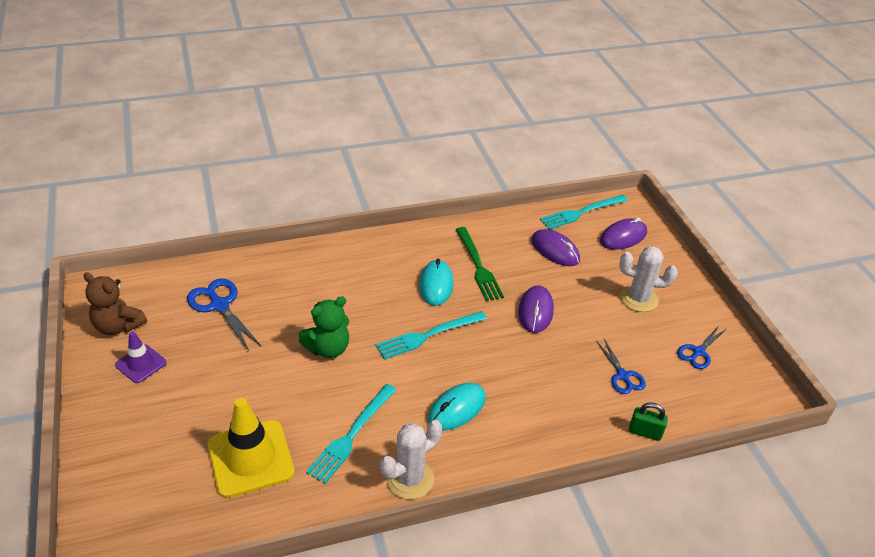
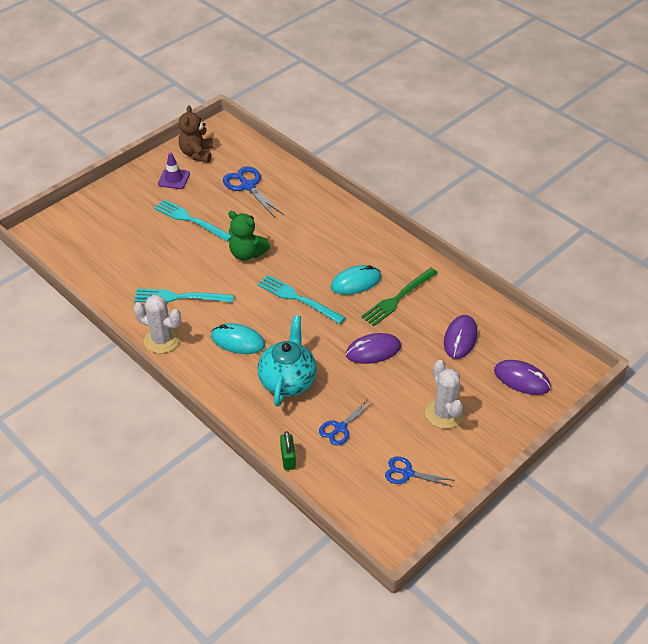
camera: 65 degrees right, 5 degrees up
blue scissors [187,278,262,351] -> blue scissors turned 60 degrees counterclockwise [223,166,284,217]
yellow traffic cone [208,398,294,498] -> none
turquoise fork [540,195,628,230] -> turquoise fork moved to [154,199,231,242]
none -> turquoise teapot [257,315,317,407]

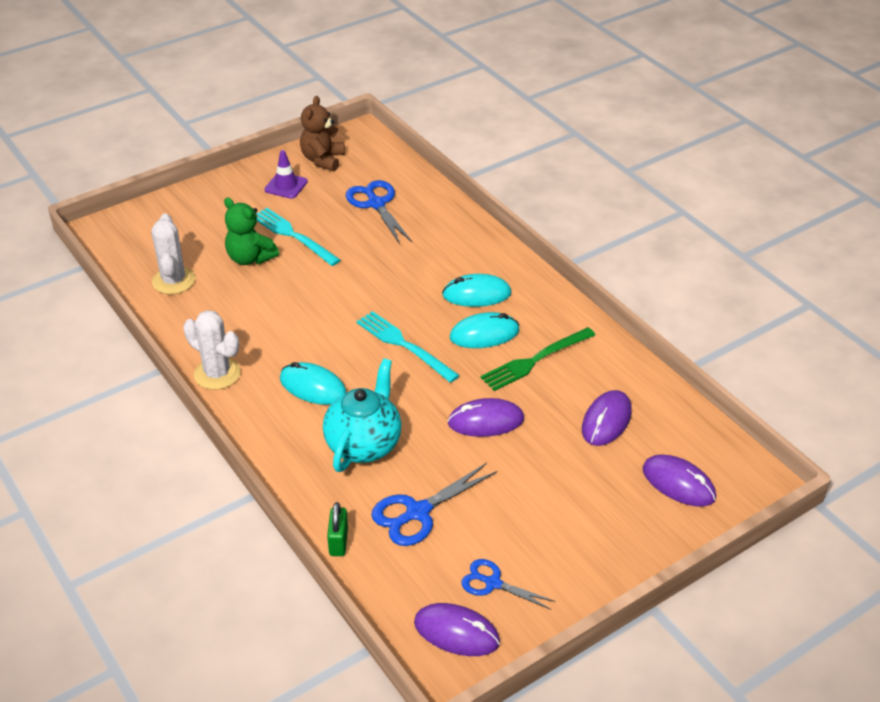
camera: 10 degrees right, 5 degrees down
turquoise fork [134,289,234,303] -> none
green teddy bear [228,211,270,261] -> green teddy bear moved to [224,198,279,265]
blue scissors [319,400,374,446] -> blue scissors [371,463,497,546], size x1.54
white cactus [425,360,463,429] -> white cactus moved to [151,213,195,294]
none -> purple mouse [414,603,500,656]
none -> turquoise mouse [442,274,512,307]

